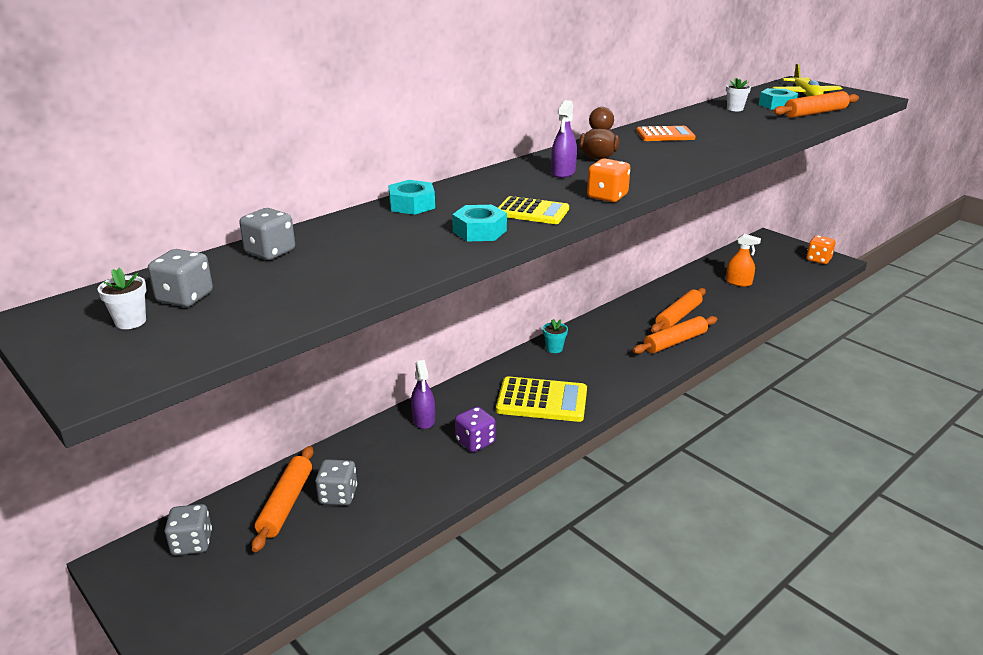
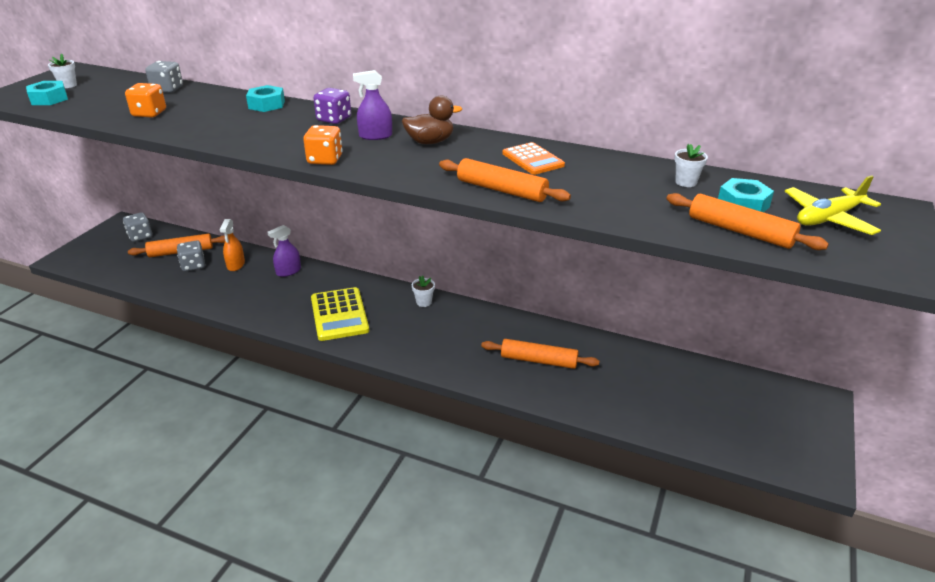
camera: 65 degrees right, 5 degrees up
grey dice [148,249,213,307] -> none
turquoise nut [452,205,507,241] -> turquoise nut moved to [26,81,68,105]
purple dice [455,406,495,452] -> purple dice moved to [313,88,351,124]
yellow calculator [498,196,569,224] -> none
turquoise flower pot [543,319,568,353] -> white flower pot [412,275,435,307]
orange rolling pin [633,316,717,354] -> orange rolling pin moved to [439,158,571,202]
orange spray bottle [726,234,761,287] -> orange spray bottle moved to [220,219,245,271]
orange dice [806,235,836,264] -> orange dice moved to [125,83,166,117]

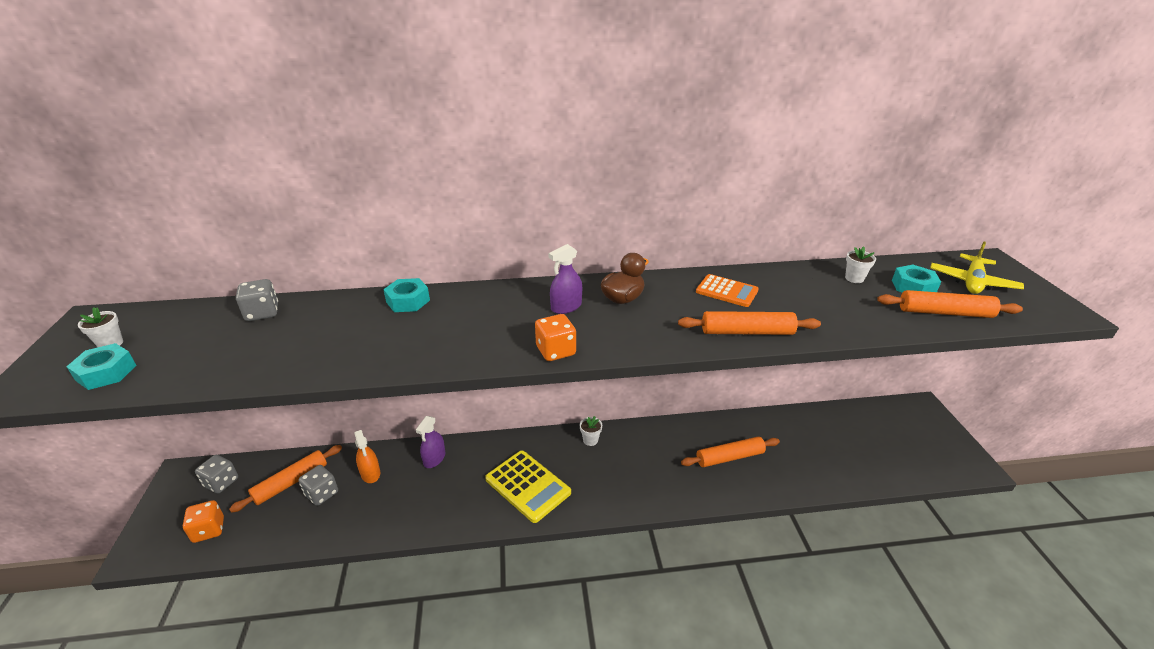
camera: 30 degrees left, 0 degrees up
orange dice [125,83,166,117] -> orange dice moved to [183,500,224,543]
purple dice [313,88,351,124] -> none

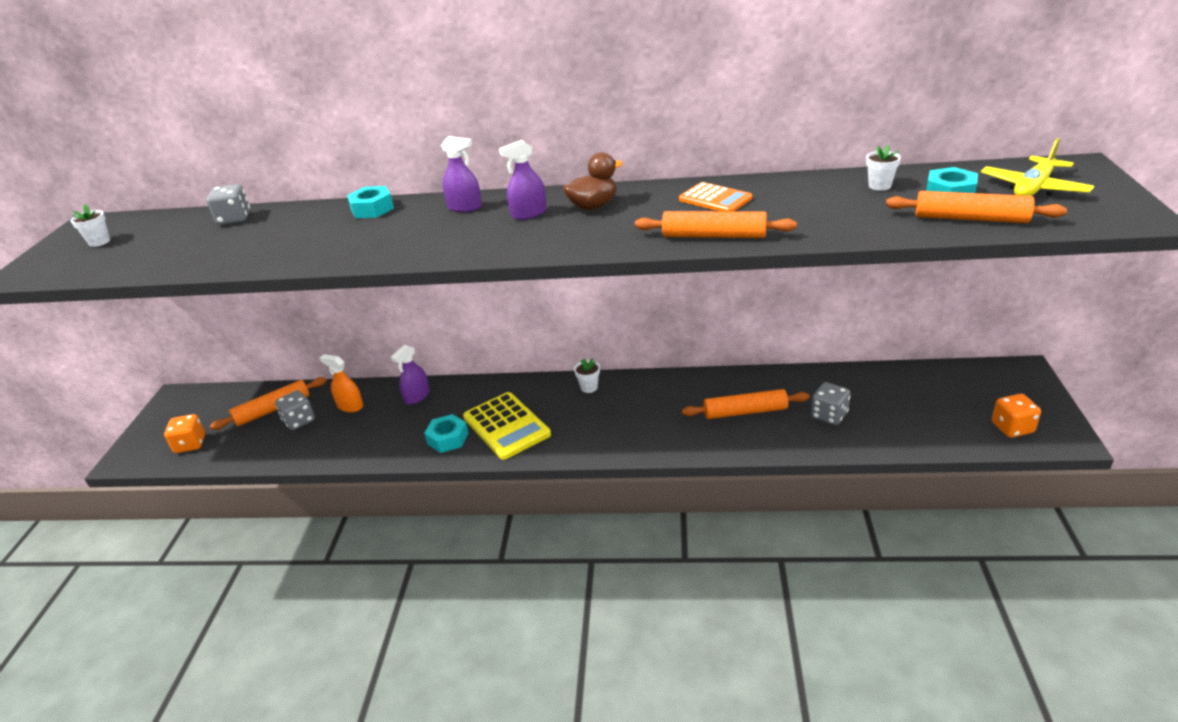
camera: 15 degrees right, 0 degrees up
turquoise nut [66,343,136,390] -> turquoise nut moved to [424,414,469,453]
grey dice [195,455,238,494] -> grey dice moved to [811,382,851,425]
orange spray bottle [354,430,380,483] -> orange spray bottle turned 135 degrees clockwise [320,354,363,412]
orange dice [535,314,576,361] -> orange dice moved to [992,394,1041,438]
none -> purple spray bottle [441,136,482,212]

